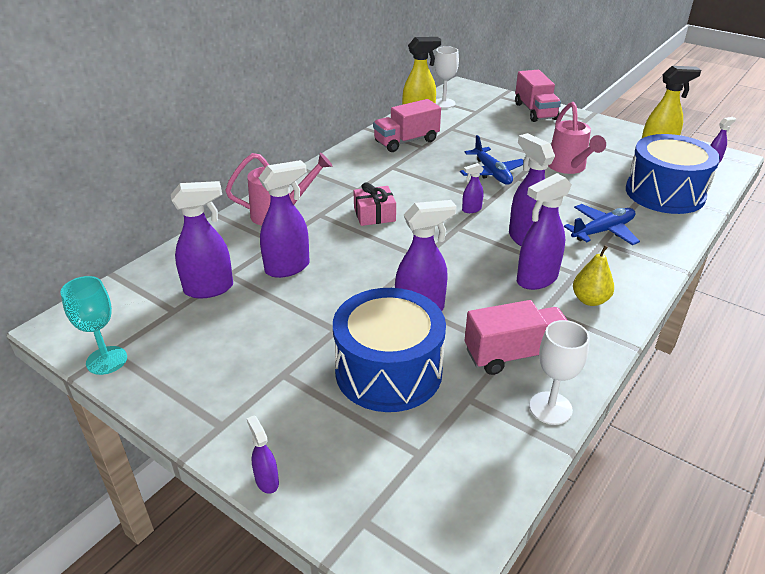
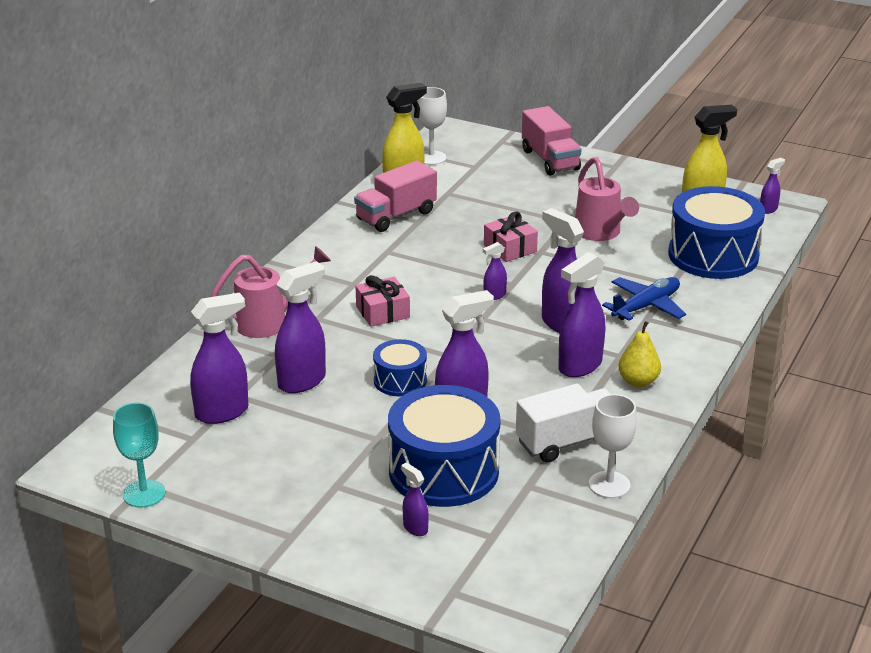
camera: 10 degrees left, 5 degrees down
purple spray bottle [247,415,279,494] -> purple spray bottle moved to [401,462,429,536]
blue plane [460,135,524,185] -> pink gift [484,212,538,262]
pink truck [465,300,567,375] -> white truck [516,383,610,463]
none -> blue drum [373,339,427,397]

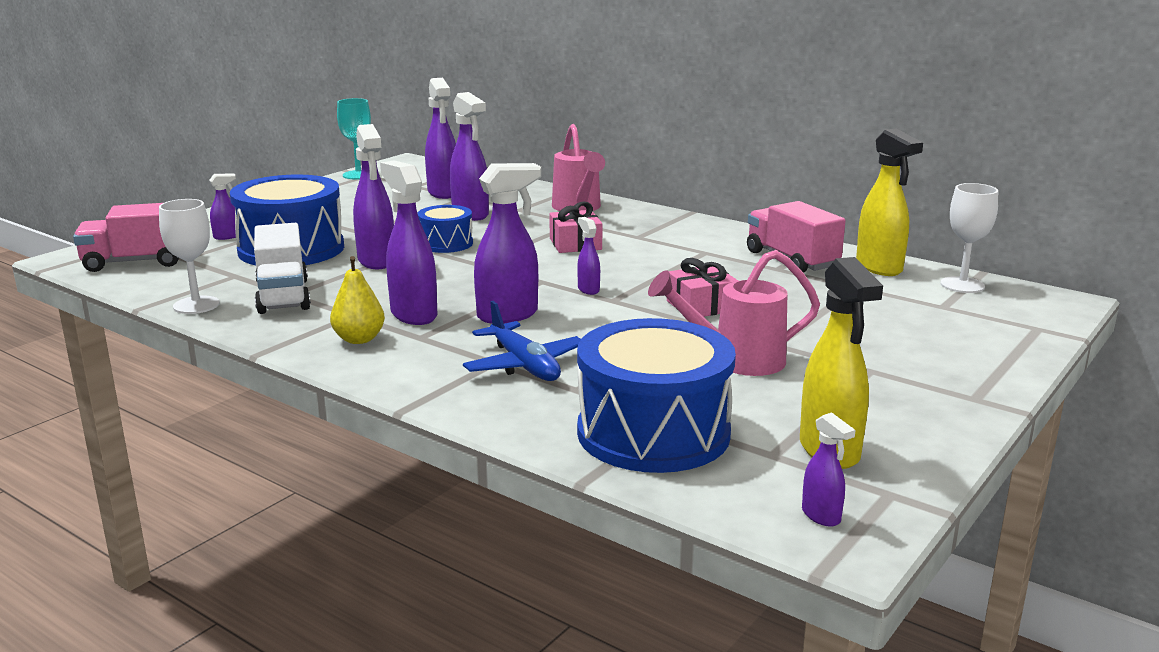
camera: 100 degrees right, 10 degrees down
pink truck [522,106,581,175] -> pink truck moved to [73,203,179,272]

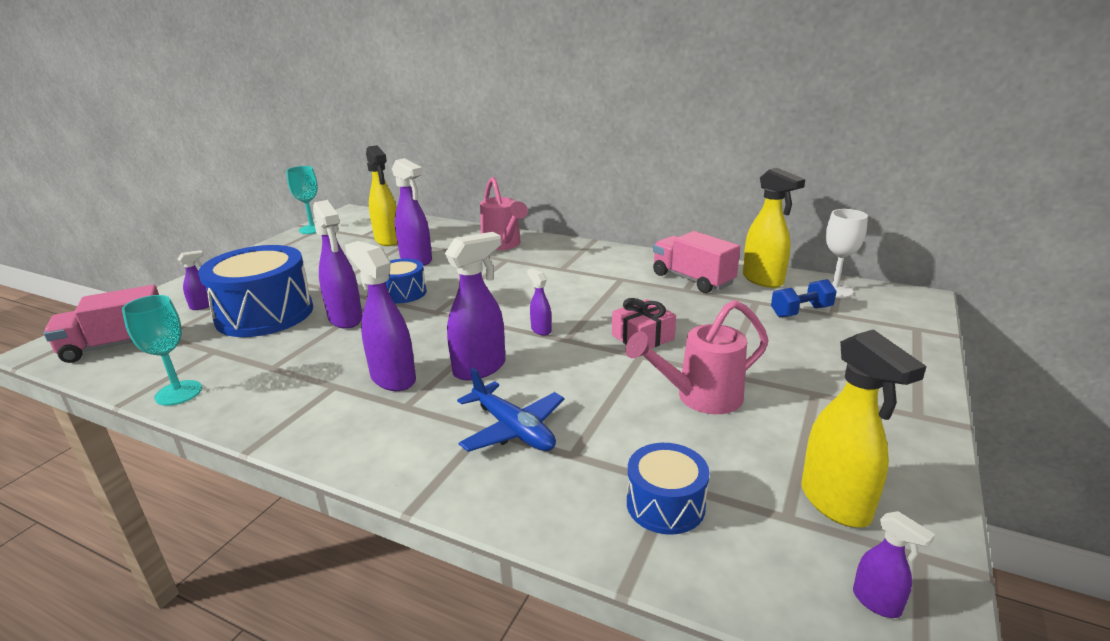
camera: 10 degrees left, 5 degrees up
white goblet [159,199,220,314] -> turquoise goblet [122,295,202,406]
white truck [254,223,311,314] -> none
yellow pear [330,256,385,344] -> none
purple spray bottle [425,78,456,199] -> yellow spray bottle [366,145,398,246]
pink gift [549,202,602,253] -> none
blue drum [577,318,736,473] -> blue drum [627,443,710,535], size x0.52
none -> blue dumbbell [771,279,837,318]

